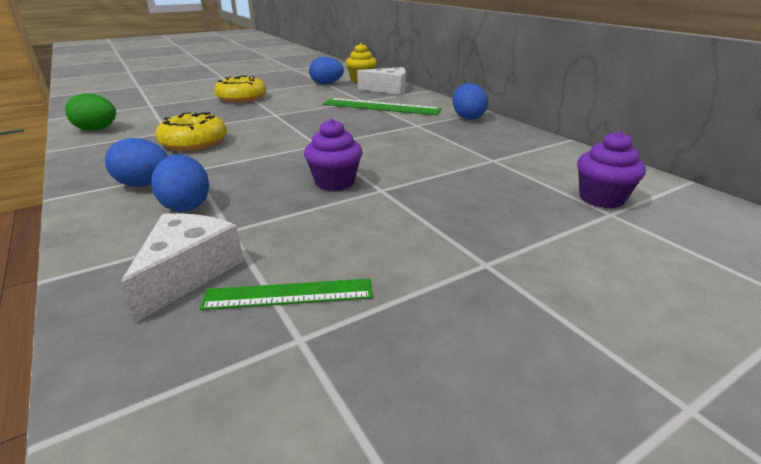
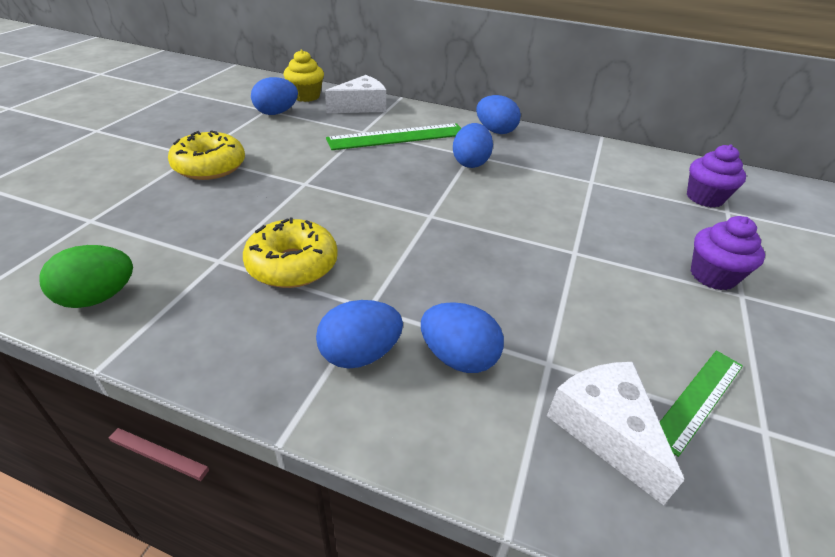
camera: 40 degrees left, 10 degrees up
purple cupcake [304,118,362,191] -> purple cupcake moved to [691,216,765,290]
none -> blue egg [453,123,493,168]

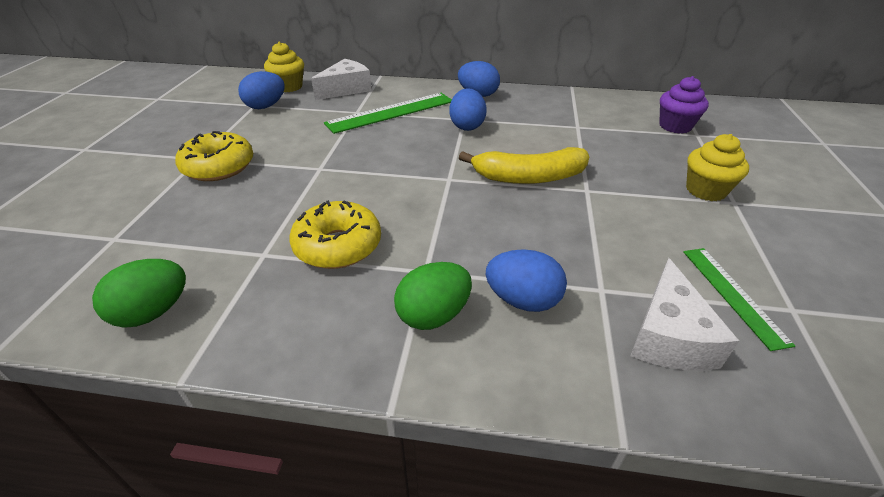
camera: 10 degrees left, 0 degrees up
blue egg [316,300,403,369] -> green egg [394,262,472,330]
white cheese [547,362,685,505] -> white cheese turned 135 degrees counterclockwise [630,258,739,370]
green ruler [660,350,743,457] -> green ruler turned 45 degrees counterclockwise [684,248,795,351]
purple cupcake [691,216,765,290] -> yellow cupcake [686,134,749,201]
none -> yellow banana [459,147,589,184]

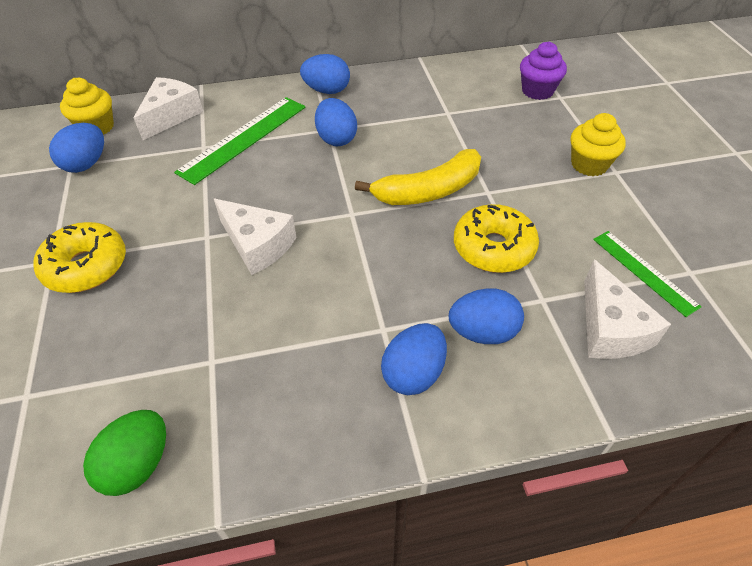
camera: 20 degrees left, 10 degrees up
yellow donut [290,200,381,269] -> yellow donut moved to [454,204,539,273]
green egg [394,262,472,330] -> blue egg [381,323,447,395]
none -> white cheese [214,199,297,275]

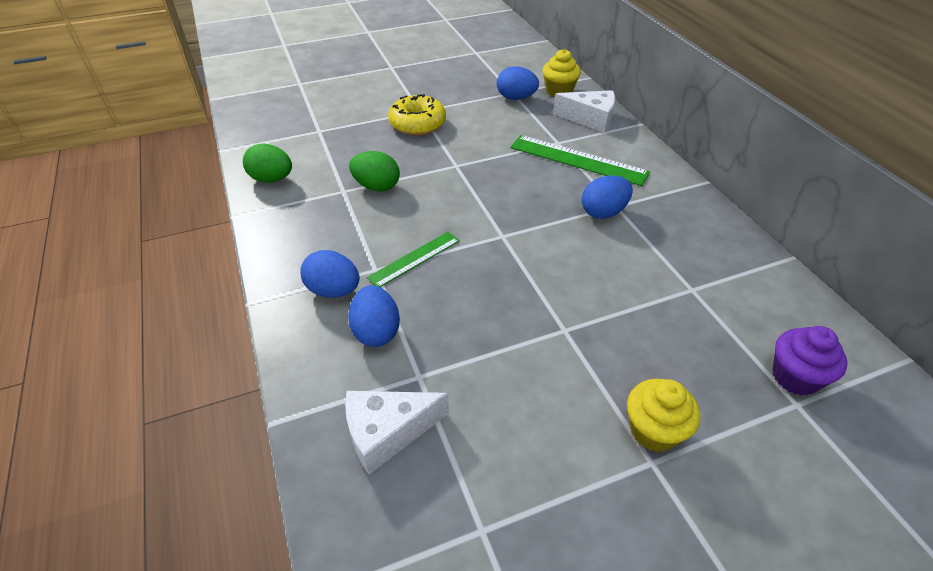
camera: 80 degrees right, 5 degrees down
white cheese [214,199,297,275] -> none
blue egg [300,54,350,94] -> none
yellow banana [355,149,481,205] -> none
yellow donut [454,204,539,273] -> none
green ruler [593,231,702,317] -> green ruler moved to [367,232,460,287]
none -> green egg [349,151,400,192]

